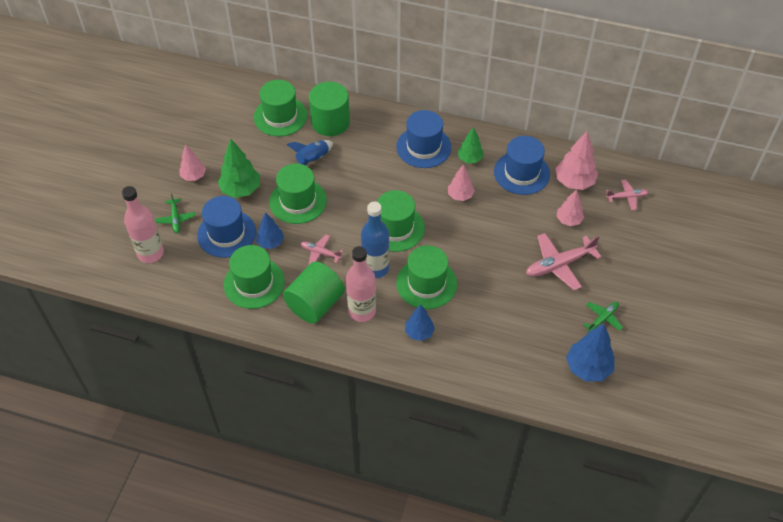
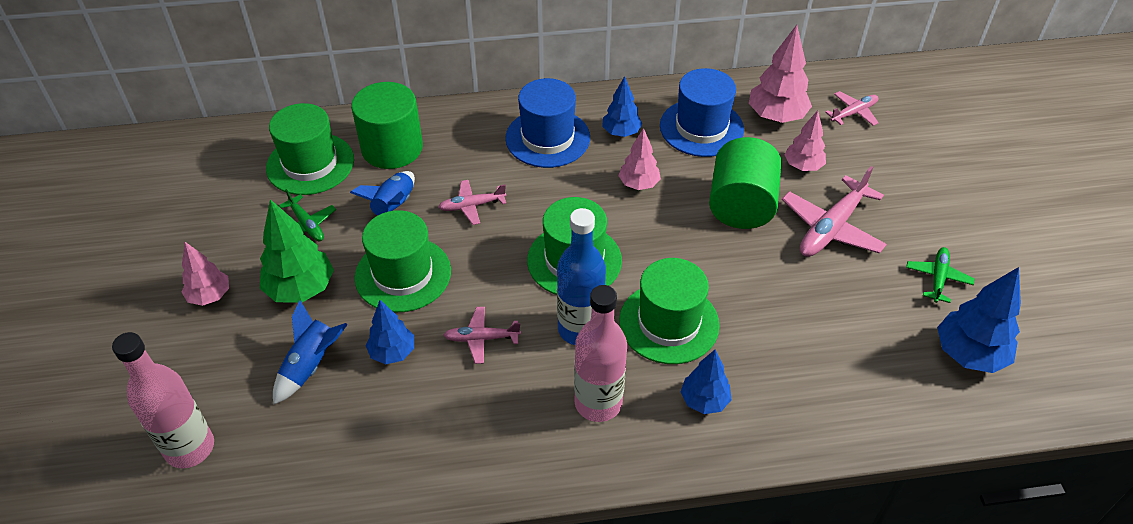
camera: 25 degrees left, 5 degrees down
green plane [155,193,195,233] -> green plane moved to [279,189,336,241]
blue hat [197,196,256,258] -> blue rocket [273,301,348,405]
green hat [224,245,285,309] -> none
green cylinder [283,262,345,324] -> green cylinder moved to [709,137,782,229]
green tree [458,127,484,163] -> blue tree [602,76,642,137]
none -> pink plane [438,180,506,225]

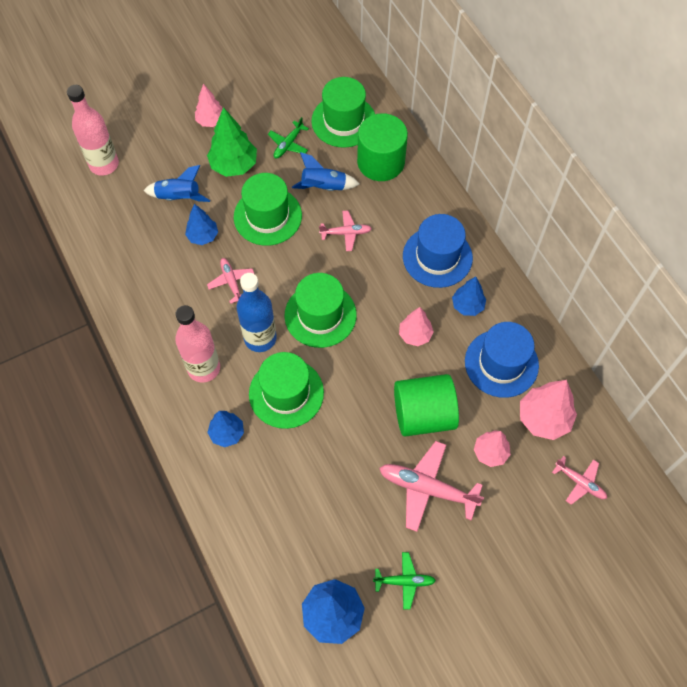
camera: 70 degrees right, 15 degrees up
pink plane [438,180,506,225] -> pink plane turned 120 degrees clockwise [319,210,372,251]

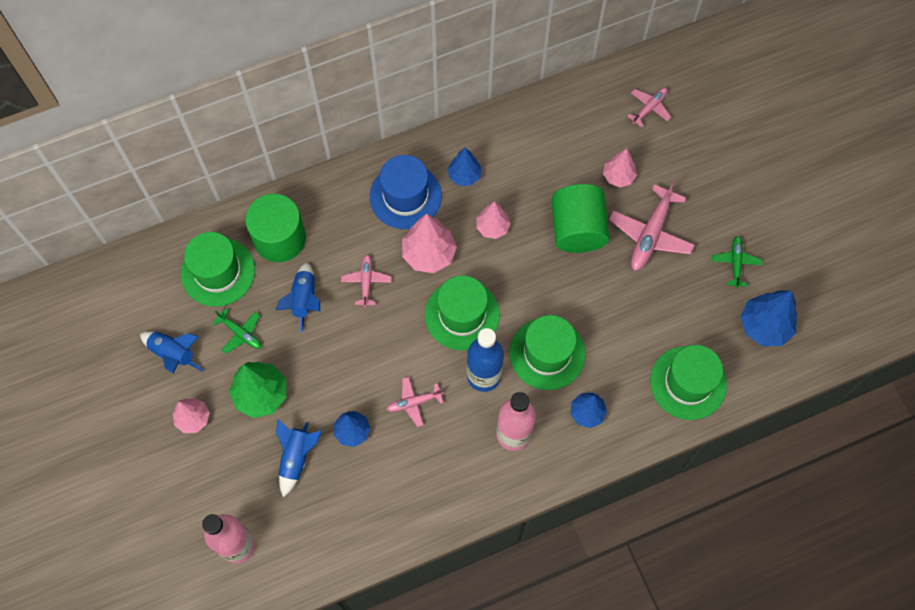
camera: 85 degrees left, 5 degrees up
green hat [234,173,302,246] -> green hat moved to [650,345,727,420]
blue hat [465,322,539,398] -> none
pink tree [520,380,577,440] -> pink tree moved to [402,214,457,273]
none -> blue rocket [140,331,203,373]

